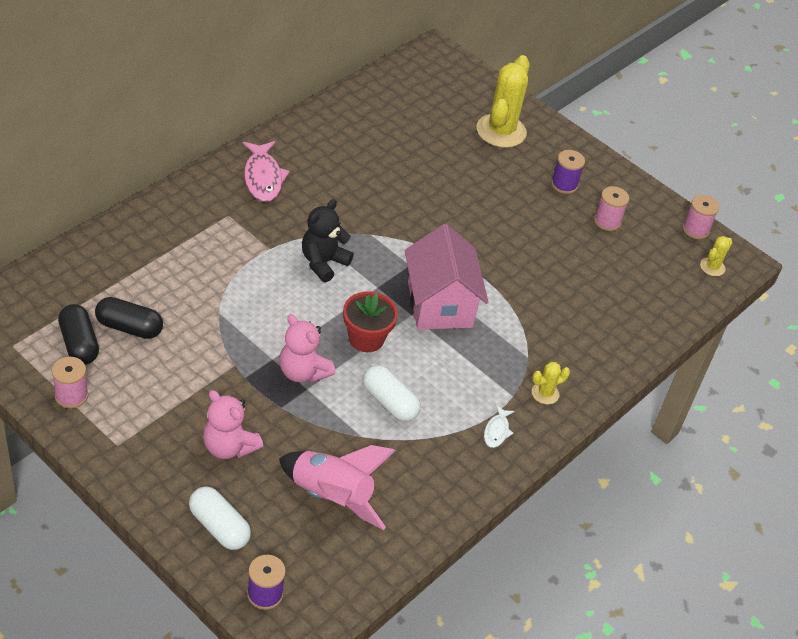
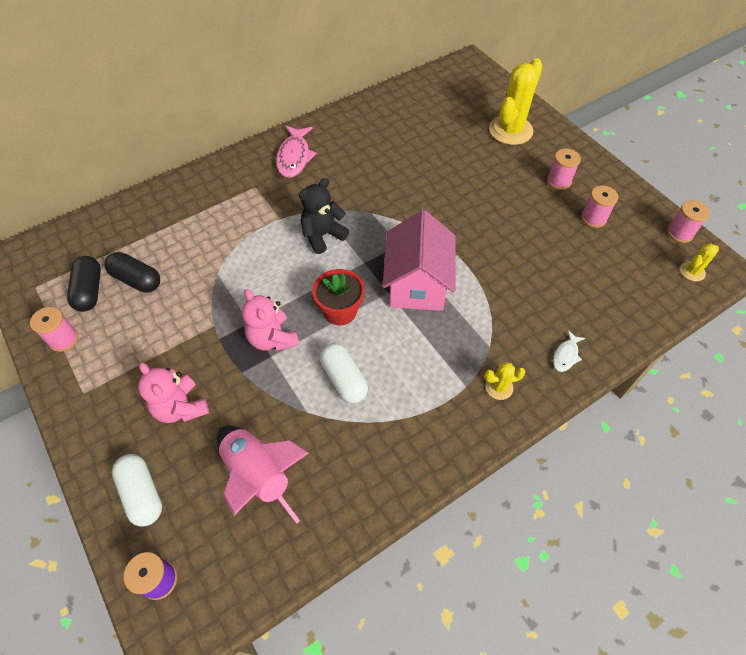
camera: 20 degrees right, 10 degrees up
white fish [484,405,515,448] -> white fish moved to [553,330,585,372]
purple spool [551,150,585,194] -> pink spool [547,149,581,190]

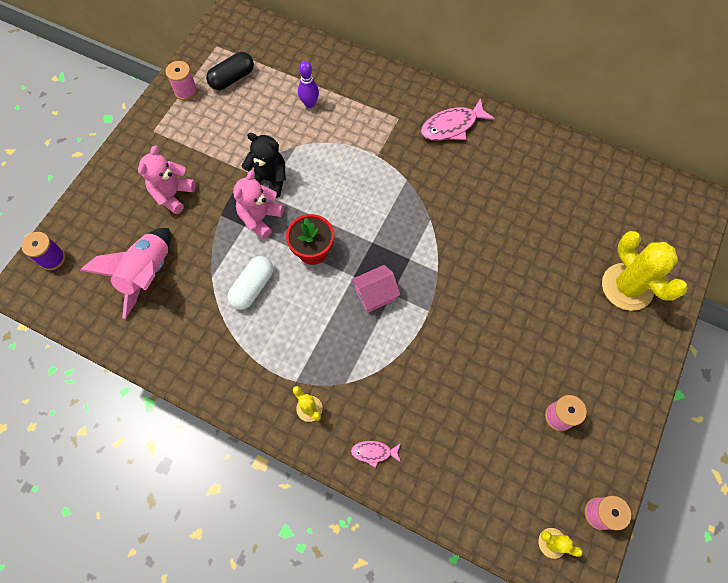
camera: 60 degrees right, 10 degrees up
black capsule [105,252,160,293] -> none
white capsule [112,454,162,527] -> none
black teddy bear [299,178,349,254] -> black teddy bear moved to [242,133,286,198]
pink house [383,210,456,311] -> pink house [351,265,400,313], size x0.55
yellow cactus [489,58,542,145] -> yellow cactus turned 60 degrees clockwise [602,231,687,311]
pink spool [547,149,581,190] -> none
white fish [553,330,585,372] -> pink fish [351,441,401,468]
none -> purple bowling pin [298,61,319,108]

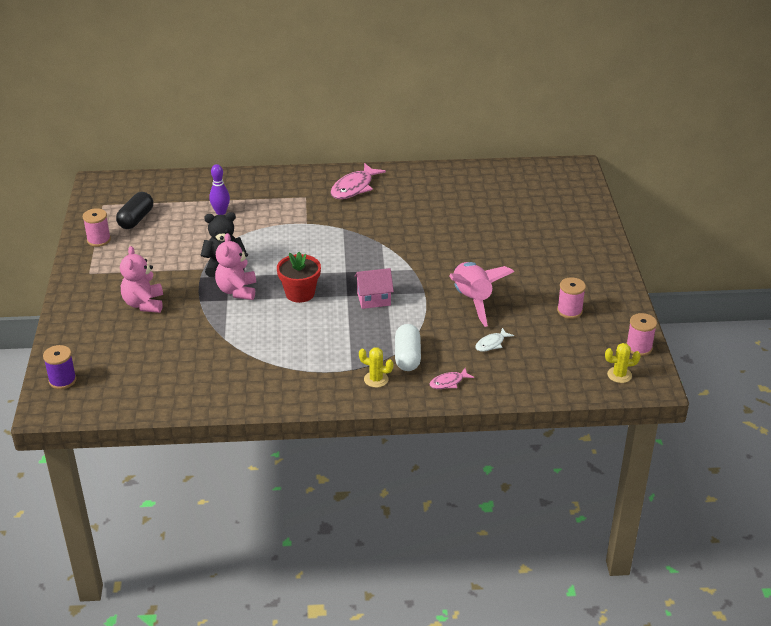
camera: 30 degrees left, 30 degrees down
pink rocket [80,228,171,319] -> pink rocket moved to [449,262,514,327]
white capsule [227,256,273,310] -> white capsule moved to [395,324,421,371]
pink house [351,265,400,313] -> pink house turned 45 degrees clockwise [355,268,394,309]
yellow cactus [602,231,687,311] -> none
none -> white fish [476,328,514,352]

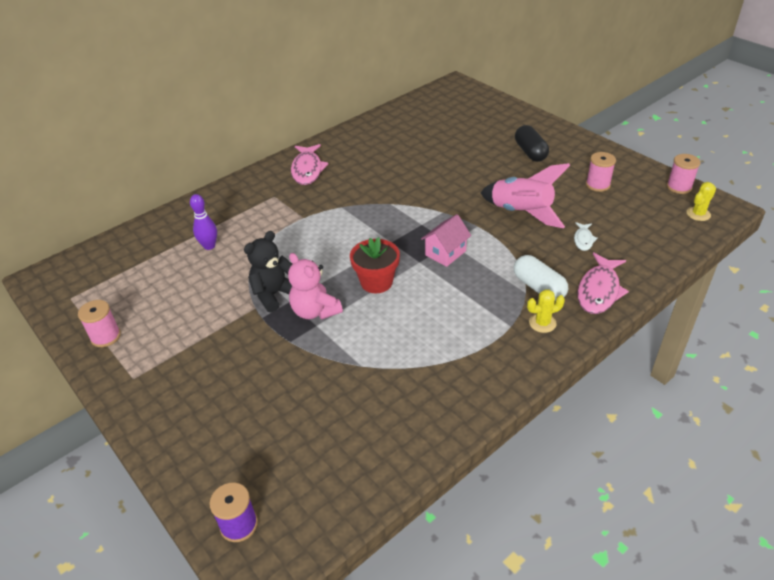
camera: 35 degrees left, 5 degrees up
black capsule [116,192,153,229] -> black capsule moved to [515,125,549,162]
pink teddy bear [120,246,163,313] -> none
pink fish [429,368,474,389] -> pink fish [577,253,629,314], size x1.87

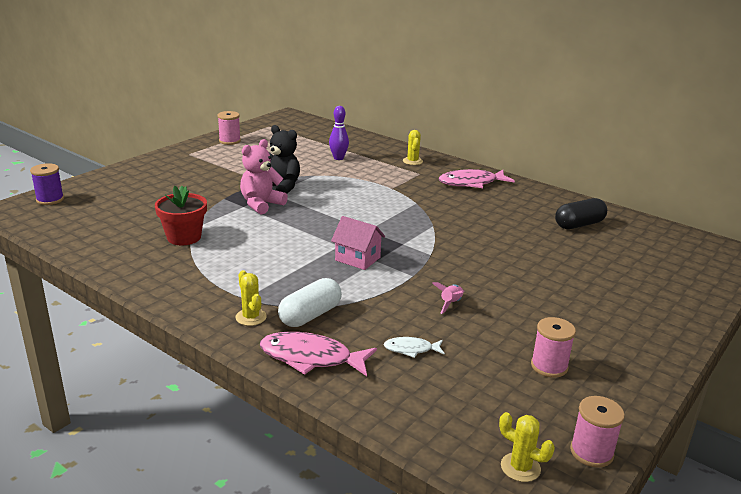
camera: 75 degrees right, 15 degrees down
red flower pot [350,237,400,293] -> red flower pot moved to [155,186,207,245]
pink rocket [481,163,570,228] -> pink rocket [432,282,464,314], size x0.40
black capsule [515,125,549,162] -> black capsule moved to [555,198,607,229]
none -> yellow cactus [403,130,423,165]

